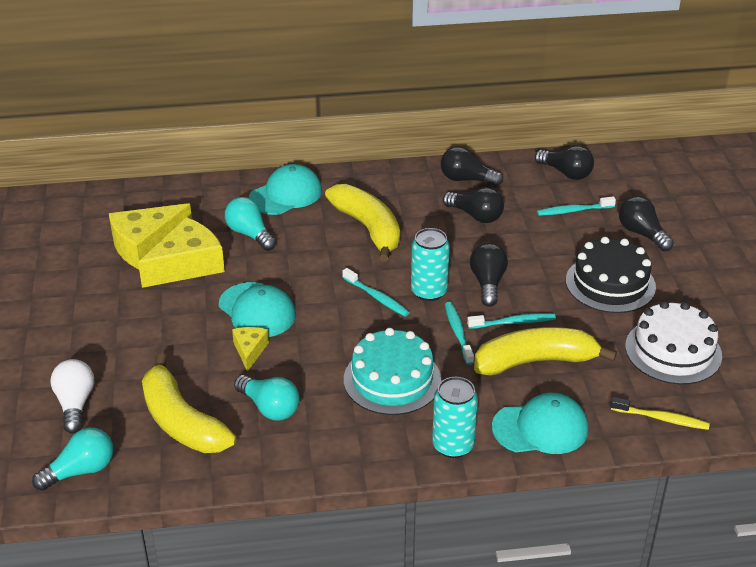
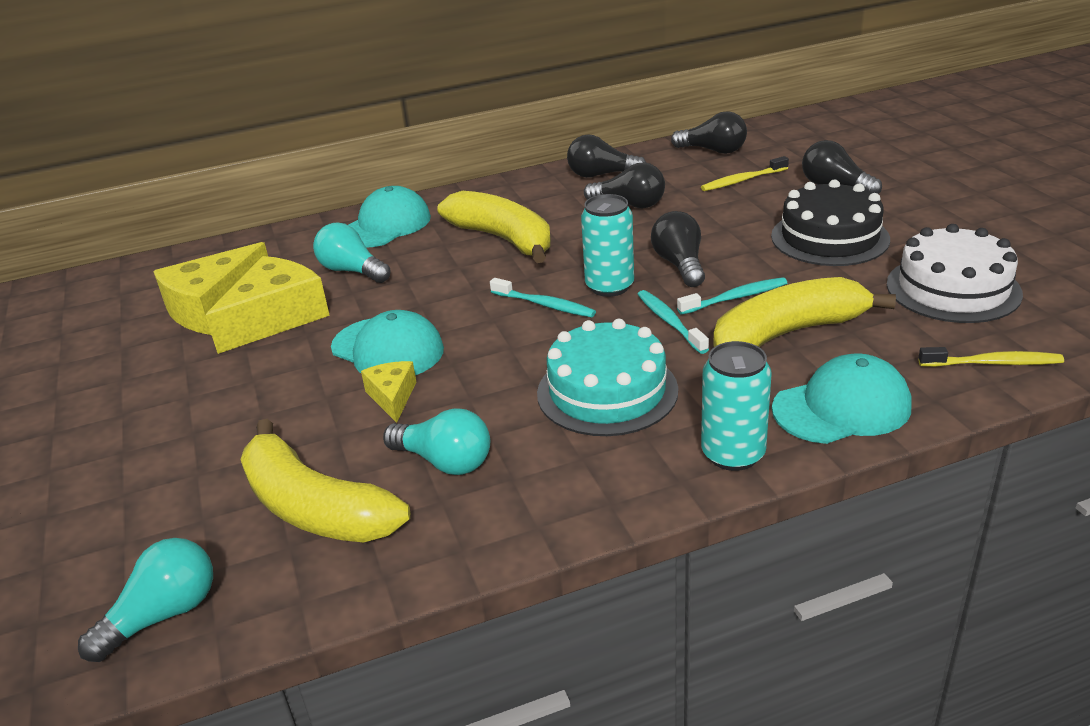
camera: 10 degrees left, 5 degrees down
white light bulb [51,359,94,434] -> none
turquoise toothbrush [537,196,616,216] -> yellow toothbrush [701,156,789,191]

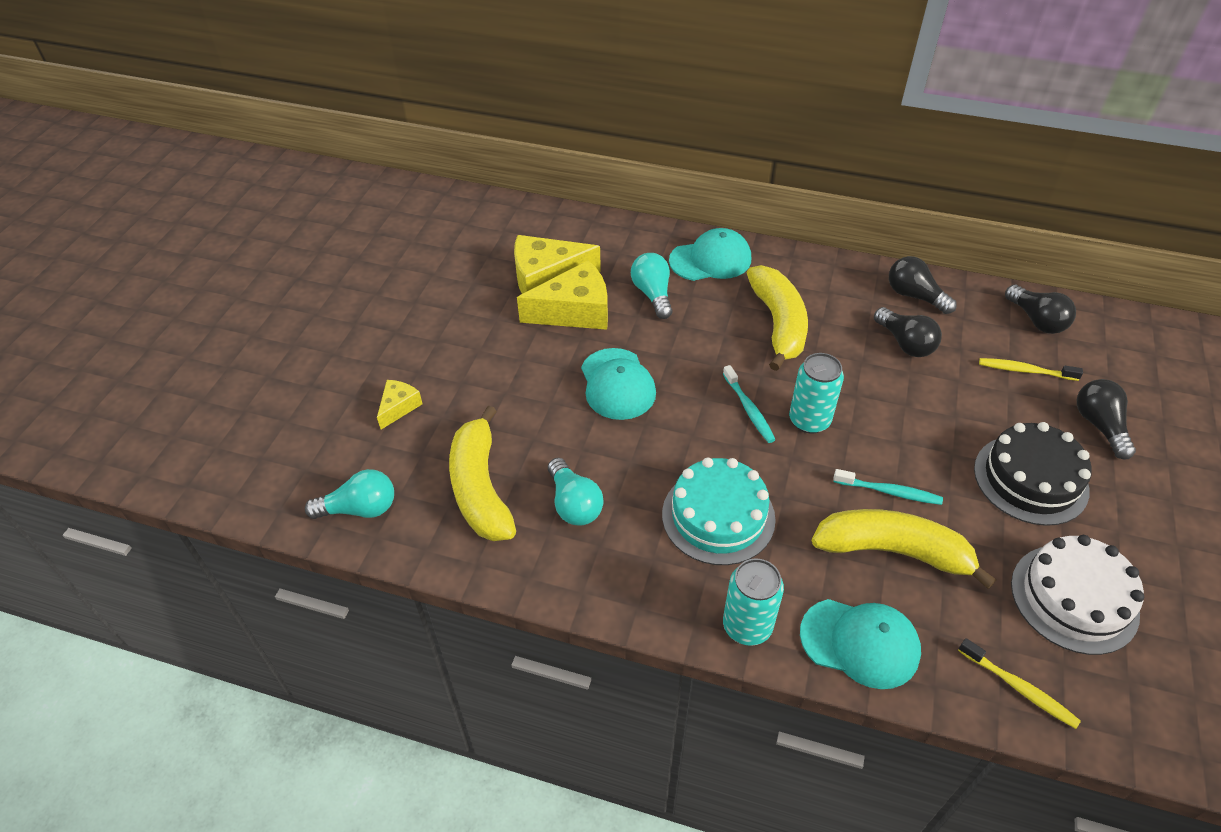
camera: 35 degrees right, 15 degrees up
yellow cheese [361,361,416,423] -> yellow cheese moved to [377,380,423,429]
turquoise toothbrush [637,290,709,354] -> none
black light bulb [651,211,705,287] -> none

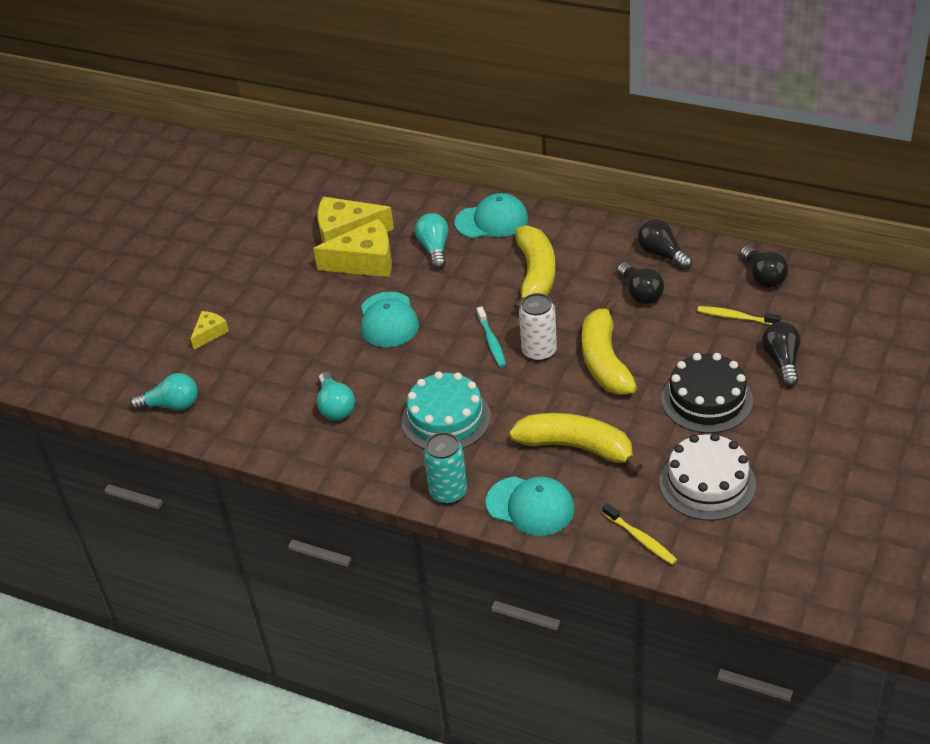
camera: 10 degrees right, 5 degrees down
yellow banana [449,405,516,541] -> yellow banana moved to [582,300,637,395]
turquoise can [789,353,844,434] -> white can [519,293,557,361]
turquoise toothbrush [833,469,943,505] -> none

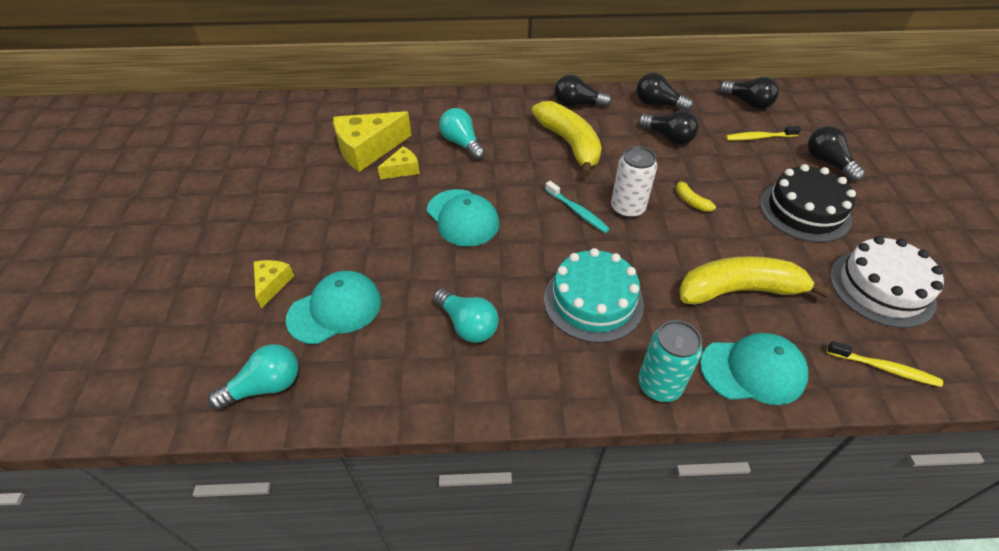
camera: 30 degrees left, 5 degrees up
yellow cheese [313,219,392,277] -> yellow cheese [378,146,420,179], size x0.52
turquoise cap [455,193,528,238] -> turquoise cap moved to [286,271,381,344]
yellow banana [582,300,637,395] -> yellow banana [676,178,716,212], size x0.41
none -> black light bulb [554,75,612,107]

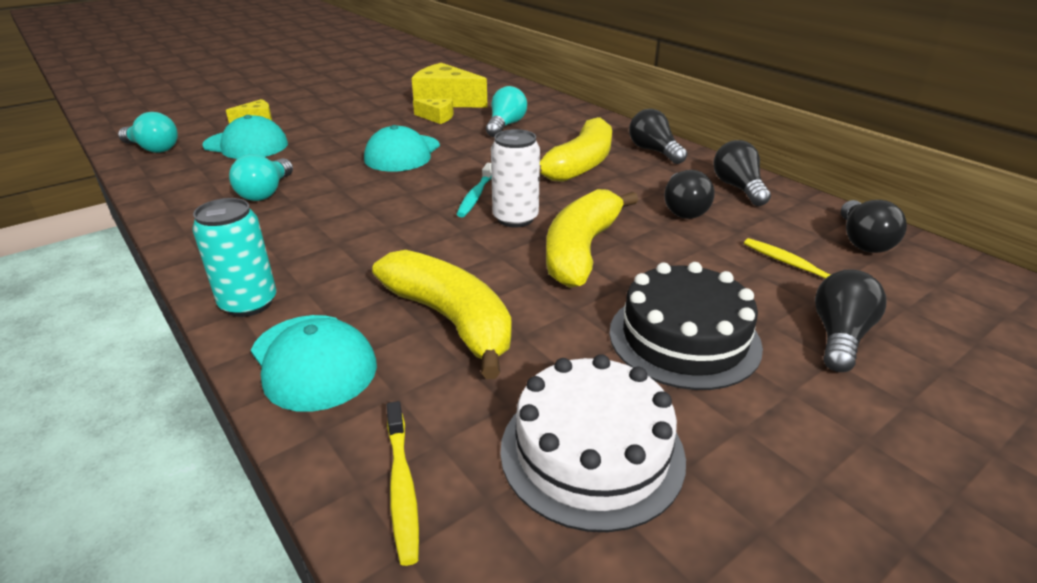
camera: 55 degrees right, 15 degrees down
turquoise cake [544,248,644,343] -> none
yellow banana [676,178,716,212] -> yellow banana [546,189,638,288], size x2.42

